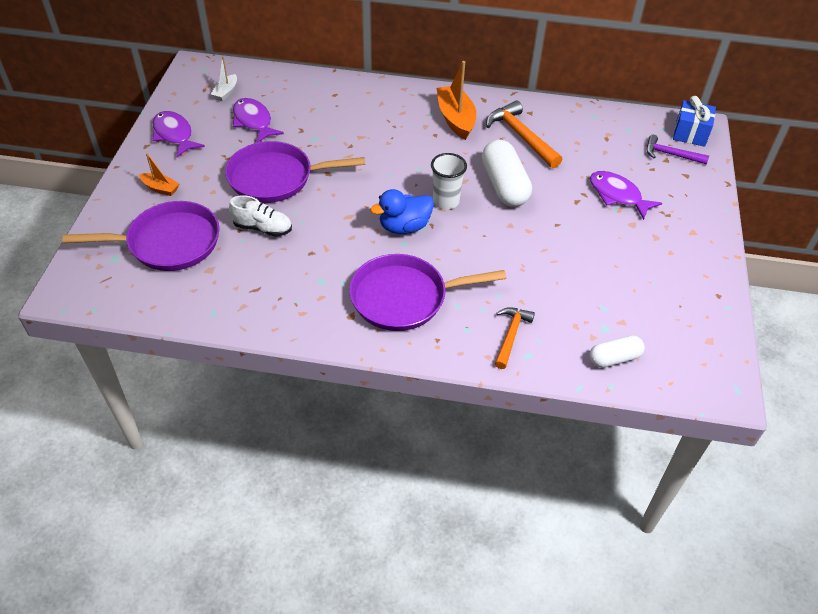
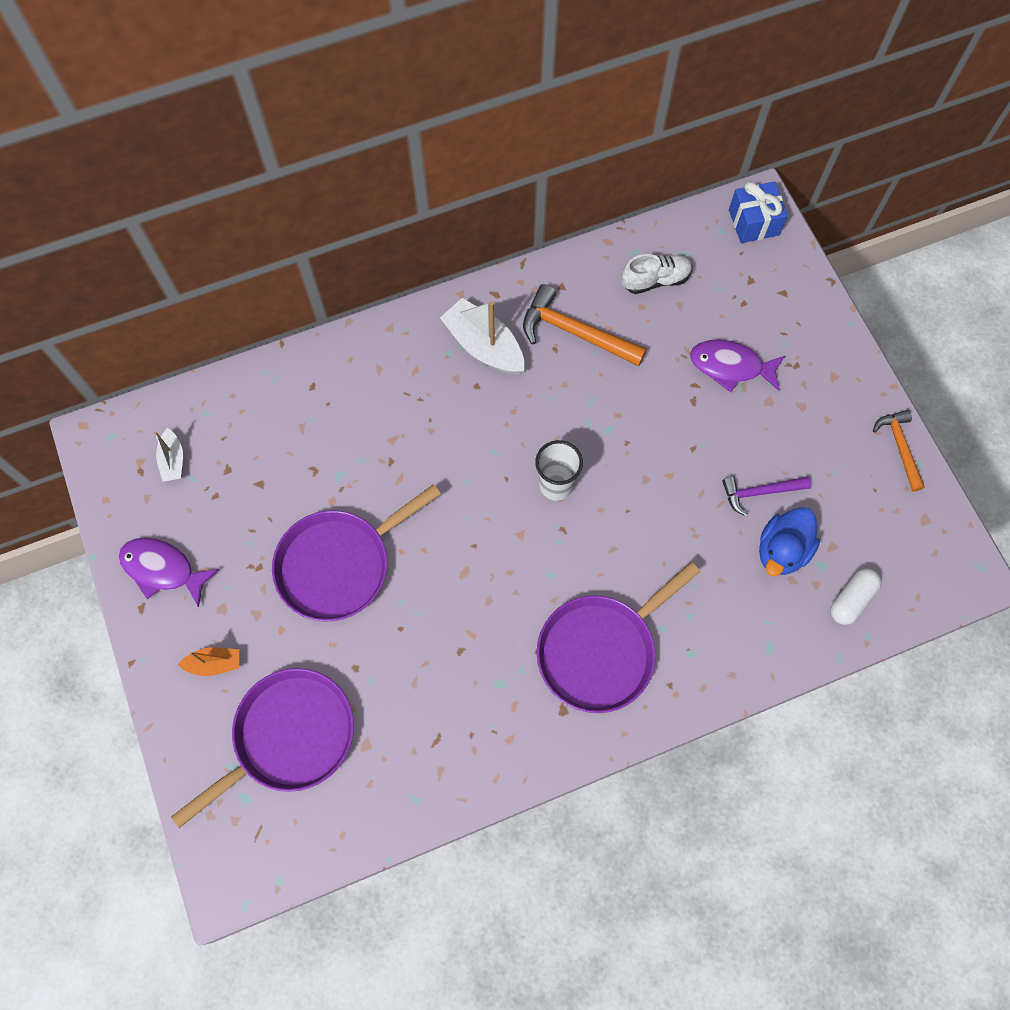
camera: 30 degrees left, 20 degrees up
white shoe [229,195,292,237] -> white shoe moved to [621,254,692,294]
purple fish [233,98,284,143] -> none
blue duck [370,189,434,234] -> blue duck moved to [759,507,820,577]
orange boat [437,61,476,140] -> white boat [440,298,524,375]
white capsule [482,140,532,207] -> none
orange hammer [495,307,535,369] -> orange hammer moved to [873,410,925,492]
purple hammer [646,135,709,164] -> purple hammer moved to [722,476,811,517]

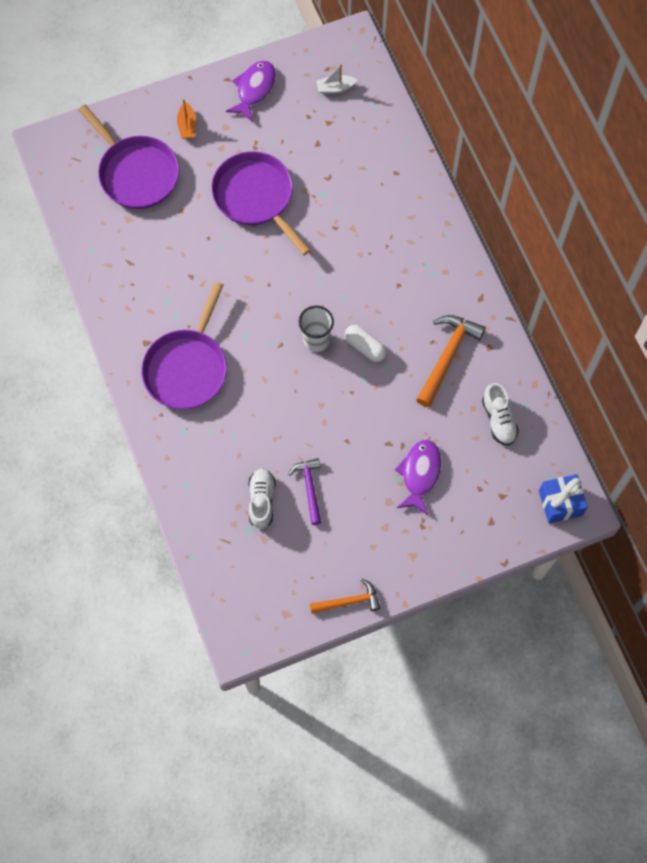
camera: 90 degrees right, 0 degrees up
white boat [440,298,524,375] -> none
purple pan [536,562,700,713] -> purple pan turned 120 degrees counterclockwise [141,282,227,409]
blue duck [759,507,820,577] -> white shoe [248,468,276,529]
white capsule [830,568,881,625] -> white capsule moved to [345,325,387,362]

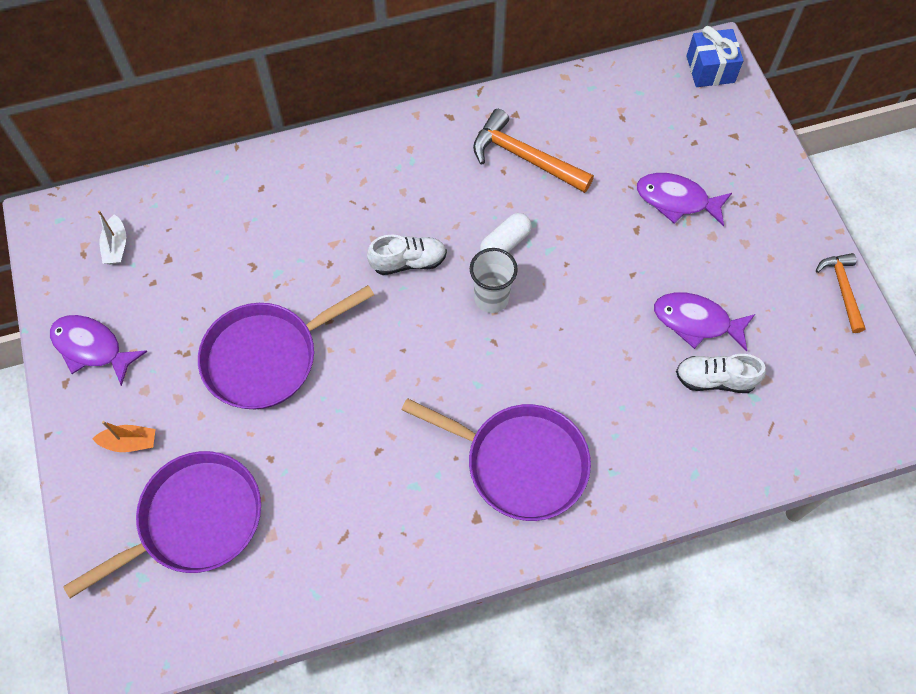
camera: 85 degrees left, 5 degrees down
purple hammer [288,458,322,525] -> purple fish [654,292,755,352]
white shoe [482,383,519,446] -> white shoe moved to [367,235,447,275]

